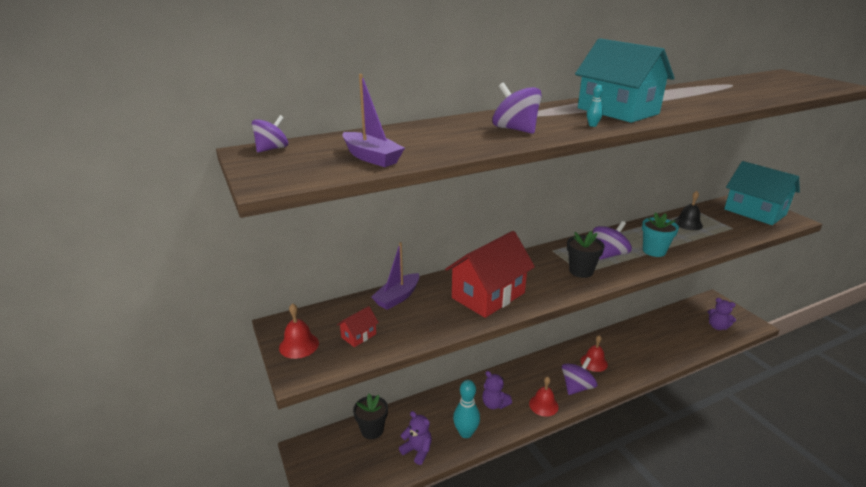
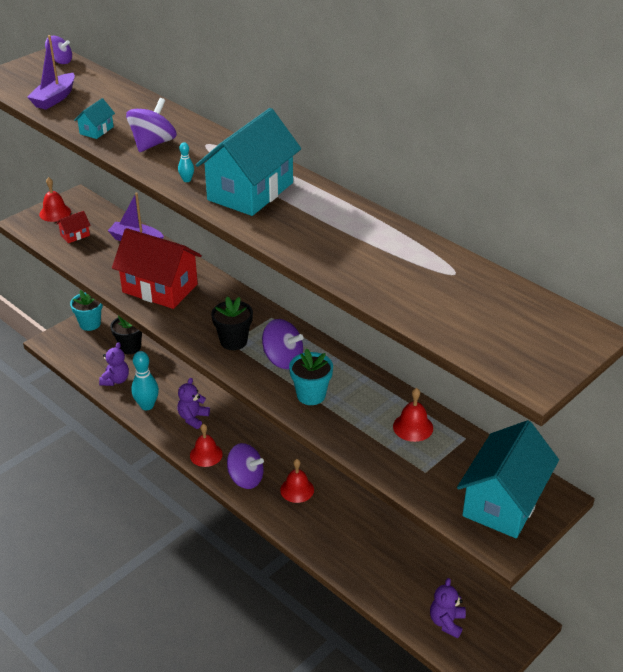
camera: 70 degrees right, 10 degrees up
red house [337,306,379,347] -> red house turned 60 degrees counterclockwise [56,211,91,243]
black bell [675,191,703,230] -> red bell [393,388,433,442]
none -> turquoise flower pot [70,290,103,331]
none -> turquoise house [74,98,115,139]

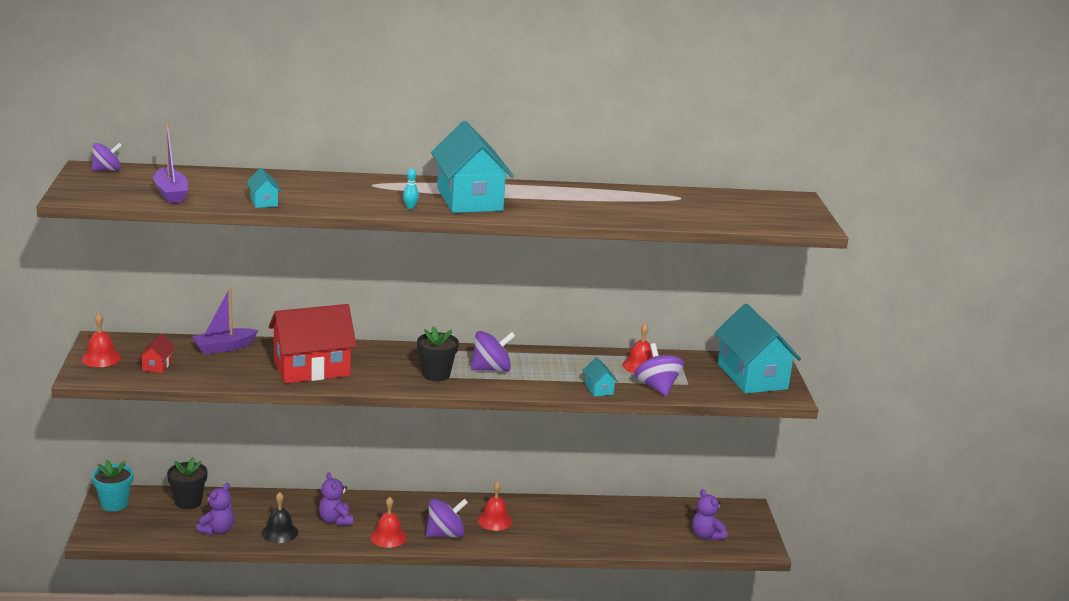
camera: 50 degrees left, 15 degrees down
purple teddy bear [99,342,129,386] -> purple teddy bear turned 60 degrees clockwise [196,483,234,535]
purple spinning top [126,98,177,152] -> purple spinning top moved to [634,343,684,396]
turquoise bowling pin [131,351,159,410] -> black bell [262,492,298,543]
turquoise flower pot [289,348,333,405] -> none
none -> turquoise house [583,357,618,397]

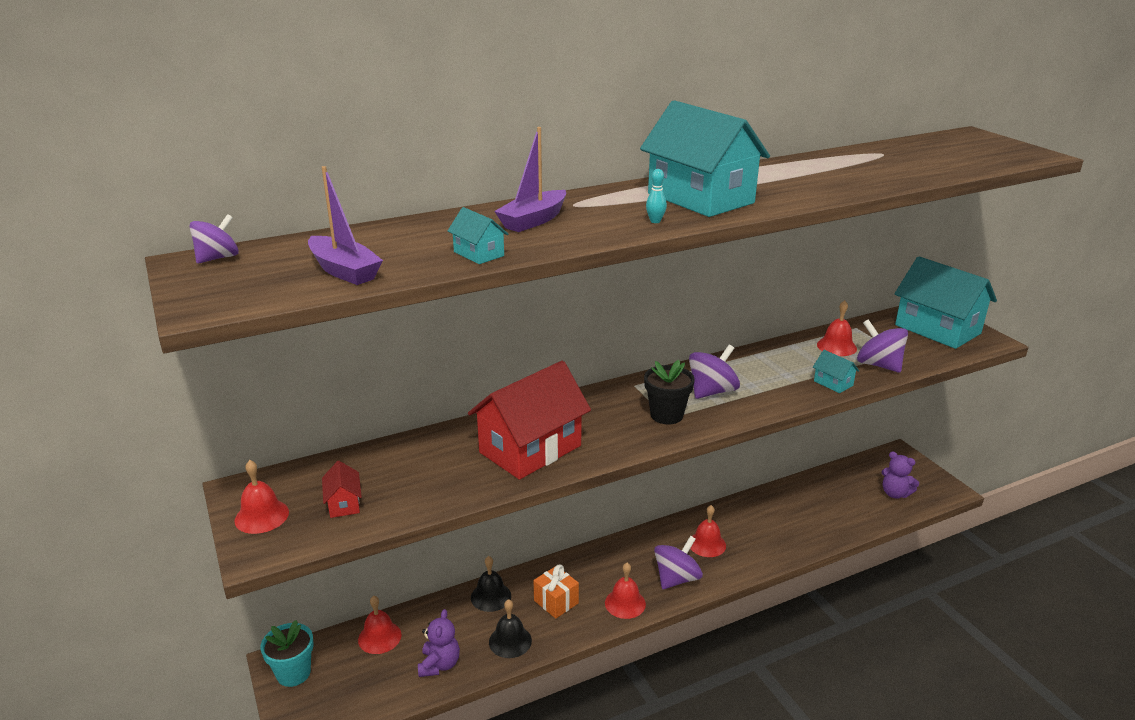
camera: 20 degrees left, 5 degrees up
black flower pot [167,457,208,509] -> red bell [358,596,402,654]
purple boat [192,287,258,354] -> purple boat moved to [494,127,566,232]
purple teddy bear [319,472,353,525] -> orange gift [533,565,579,619]
none -> black bell [471,556,511,612]

